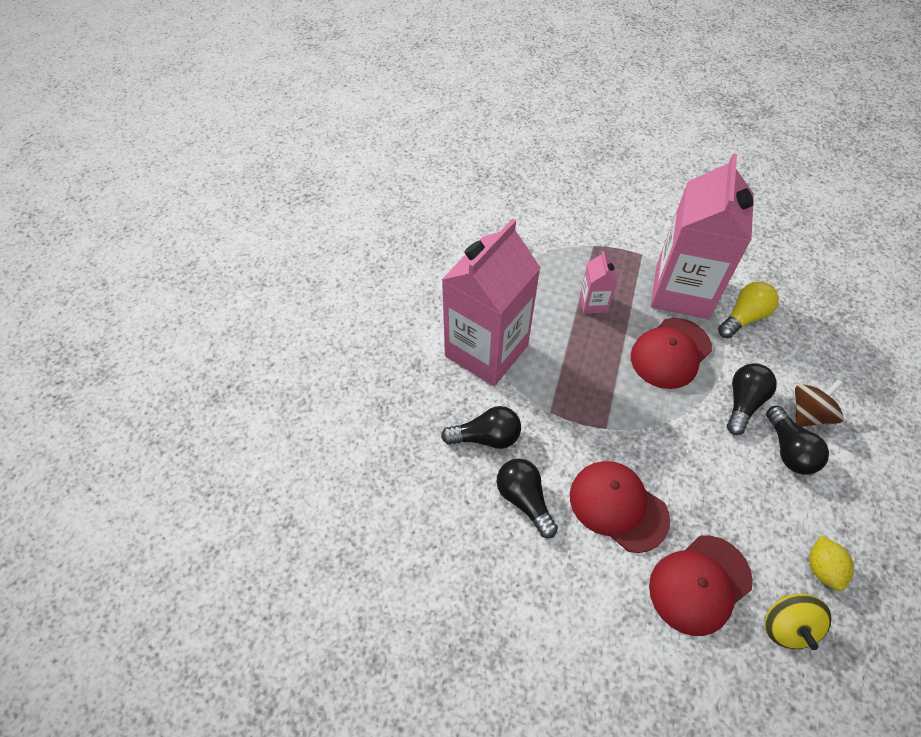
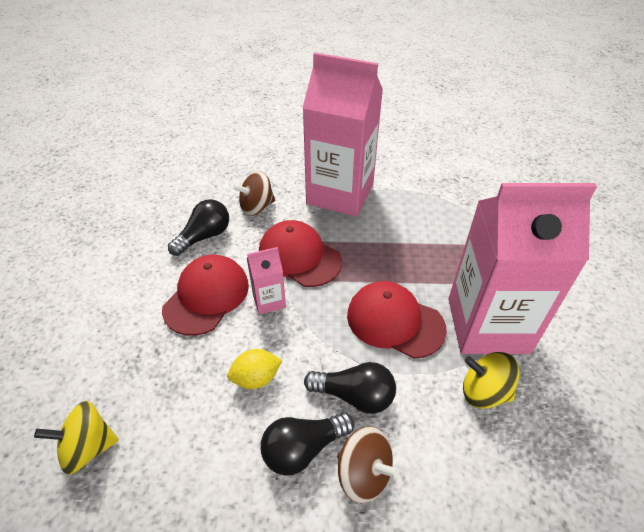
camera: 75 degrees right, 10 degrees down
black light bulb [441,406,521,449] -> brown spinning top [232,171,275,216]
pink carton [580,251,617,314] -> pink carton moved to [247,247,286,314]
red cap [649,536,753,636] -> red cap moved to [259,220,342,287]
yellow light bulb [718,282,779,338] -> yellow spinning top [463,352,519,409]
yellow lemon [809,536,854,591] -> yellow lemon moved to [227,349,282,389]

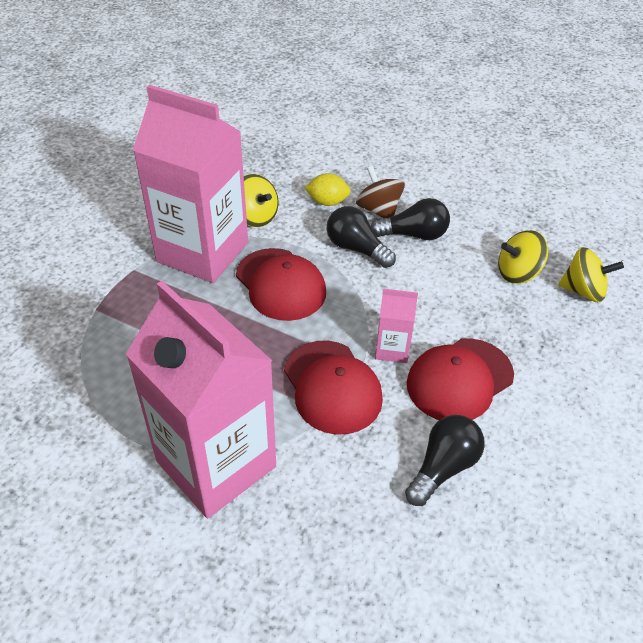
camera: 155 degrees left, 0 degrees up
black light bulb [168,199,229,256] -> black light bulb turned 150 degrees clockwise [405,415,485,506]
yellow lemon [227,349,282,389] -> yellow lemon moved to [304,173,351,206]
brown spinning top [232,171,275,216] -> none
none -> yellow spinning top [498,230,548,284]

